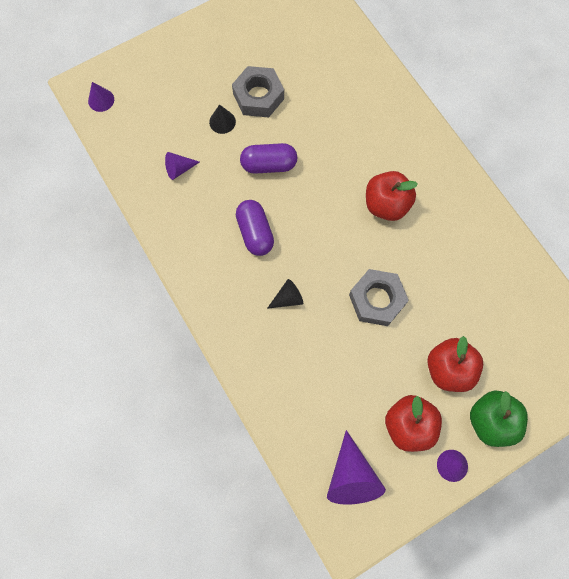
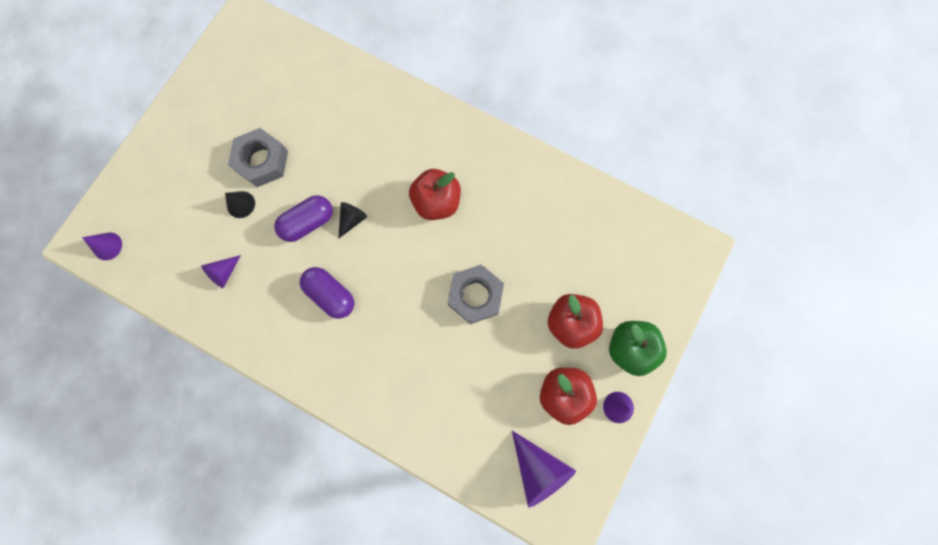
camera: 30 degrees left, 5 degrees up
black cone [267,279,303,309] -> black cone moved to [338,202,367,239]

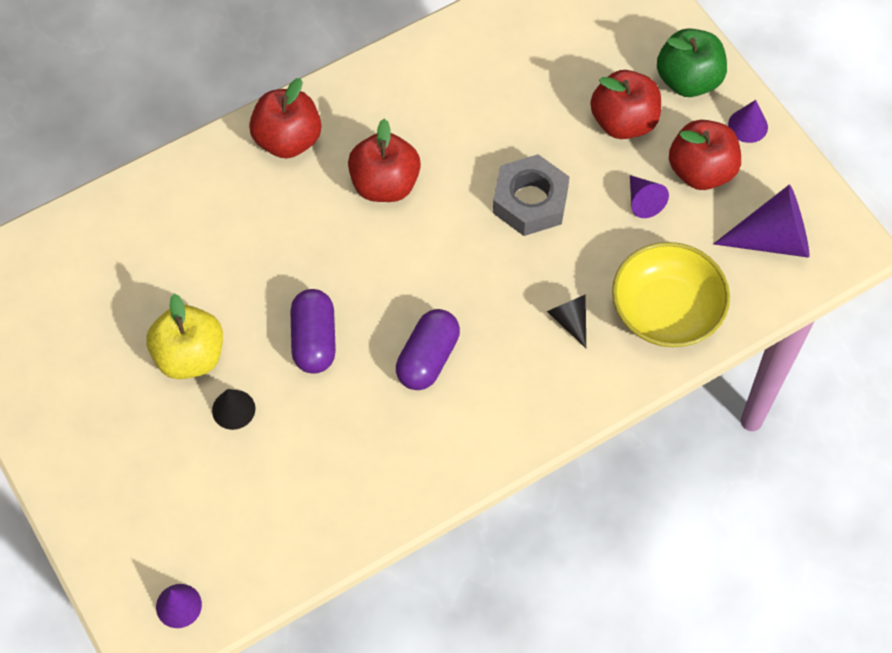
camera: 60 degrees left, 15 degrees down
purple cone [201,255,241,288] -> purple cone moved to [630,175,669,218]
grey nut [228,128,288,187] -> yellow apple [146,293,223,379]
purple capsule [300,267,354,319] -> purple capsule turned 45 degrees counterclockwise [396,309,460,390]
black cone [338,202,367,239] -> black cone moved to [547,294,586,348]
none -> red apple [249,78,321,158]
none -> yellow bowl [612,242,730,347]

